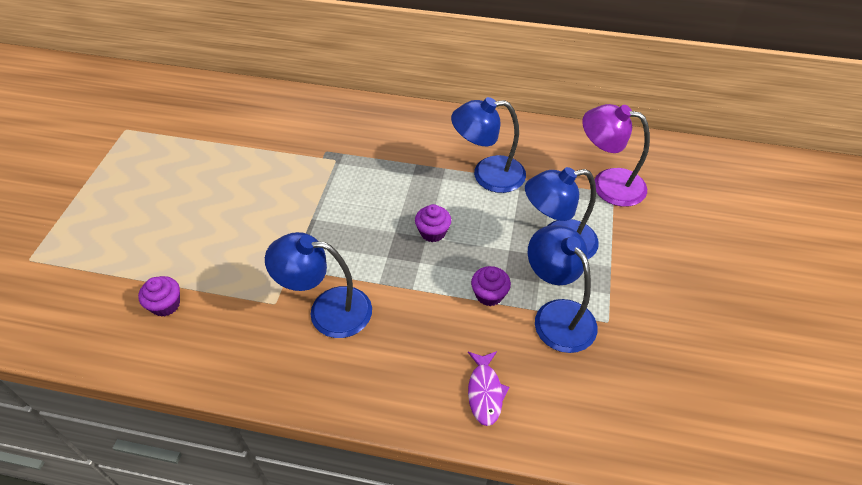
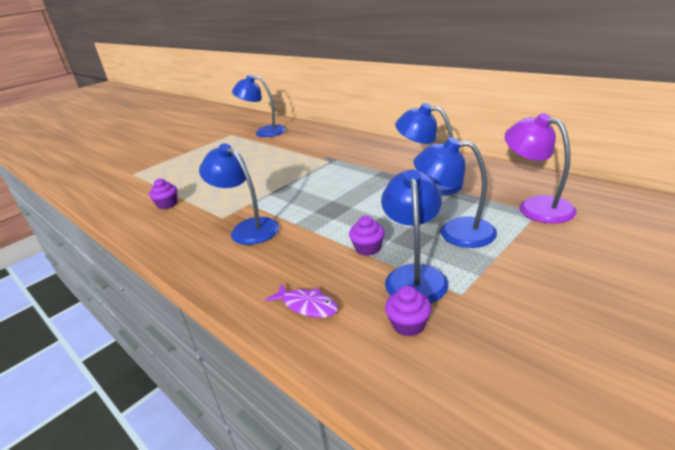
camera: 35 degrees right, 20 degrees down
purple cupcake [415,204,451,242] -> purple cupcake moved to [385,286,432,337]
purple fish [468,351,509,426] -> purple fish turned 90 degrees counterclockwise [265,283,338,318]
none -> blue lamp [232,75,286,137]

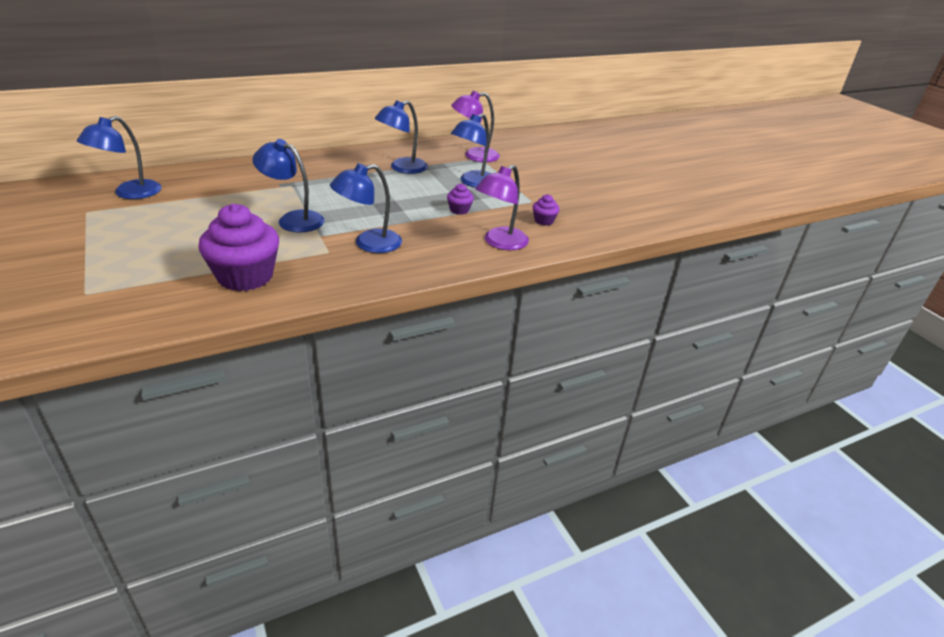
camera: 75 degrees left, 5 degrees up
purple cupcake [149,179,177,209] -> purple cupcake [198,204,279,291], size x2.24
purple fish [265,283,338,318] -> purple lamp [475,165,529,250]
blue lamp [381,169,449,303] -> blue lamp moved to [252,139,324,232]

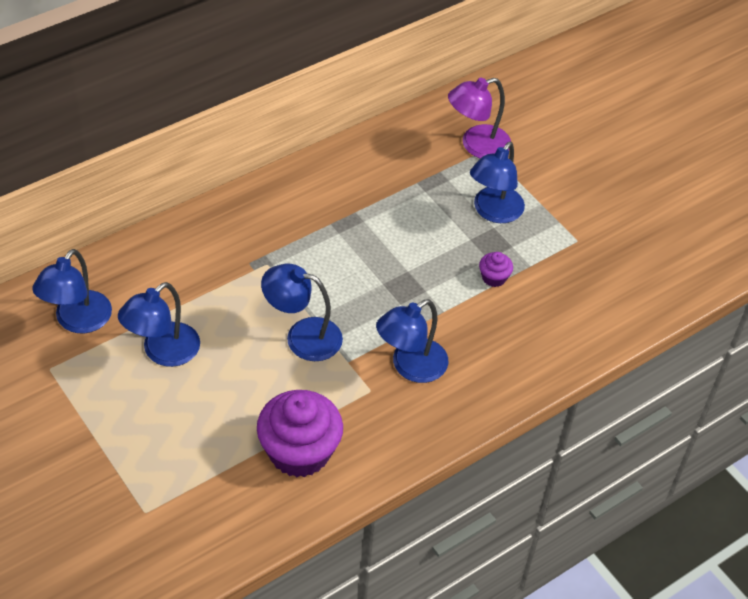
camera: 10 degrees left, 15 degrees up
blue lamp [375,100,428,174] -> blue lamp moved to [118,282,200,367]
purple lamp [475,165,529,250] -> none
purple cupcake [533,194,560,226] -> none

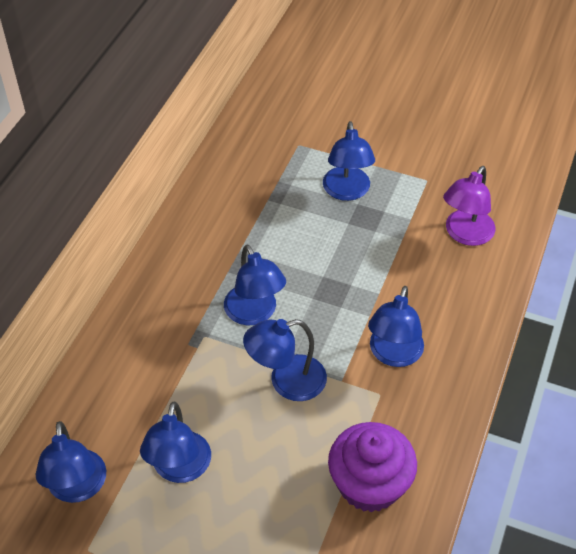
camera: 30 degrees left, 0 degrees up
purple lamp [448,78,511,158] -> purple lamp moved to [443,166,496,246]
purple cupcake [479,252,513,287] -> none
none -> blue lamp [224,244,286,325]

